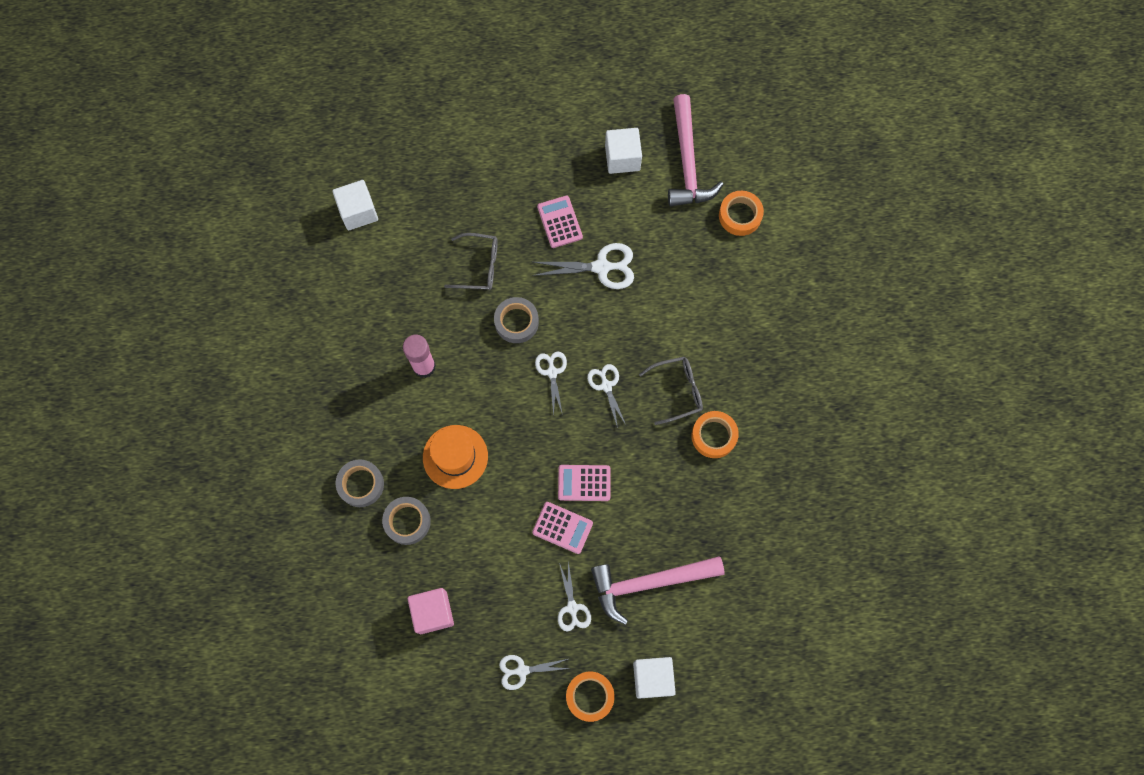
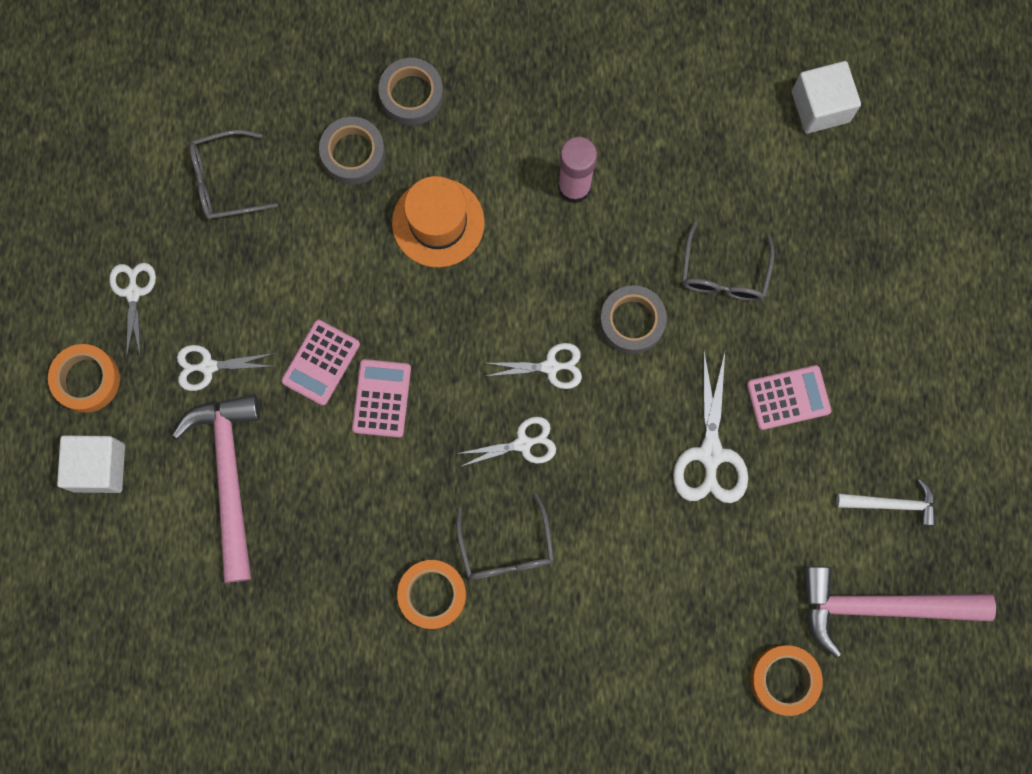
camera: 95 degrees right, 5 degrees up
pink cube [408,588,454,634] -> grey glasses [190,130,278,220]
white cube [605,128,642,174] -> white hammer [836,479,936,526]

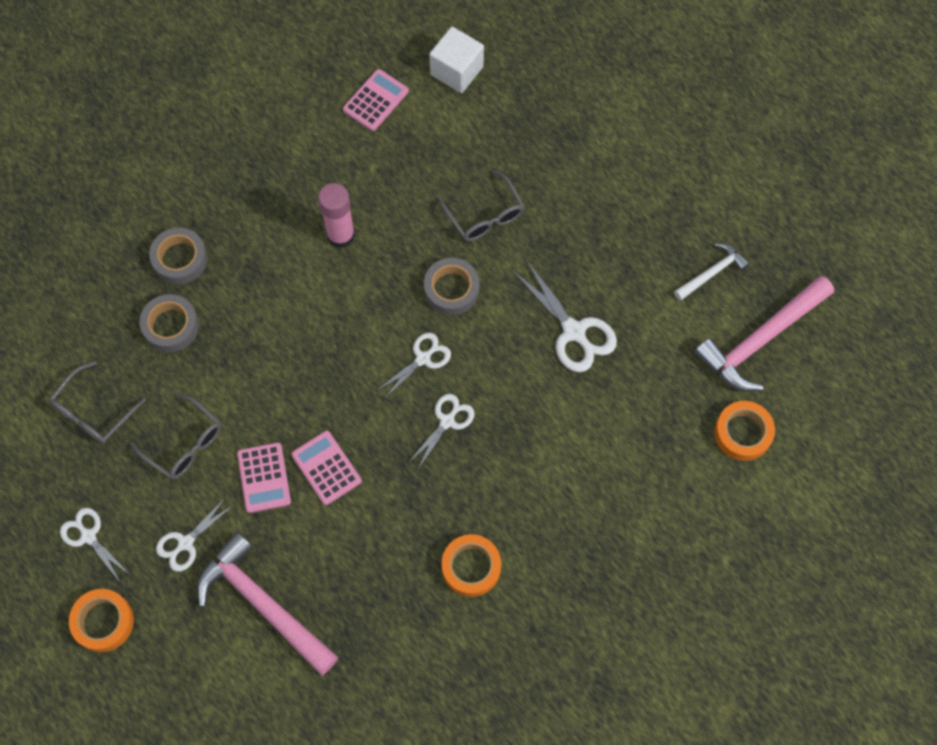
camera: 40 degrees left, 10 degrees down
white cube [57,435,125,493] -> none
orange hat [392,176,485,267] -> none
grey glasses [456,493,554,580] -> grey glasses moved to [130,393,221,479]
pink calculator [747,365,831,430] -> pink calculator moved to [343,69,409,131]

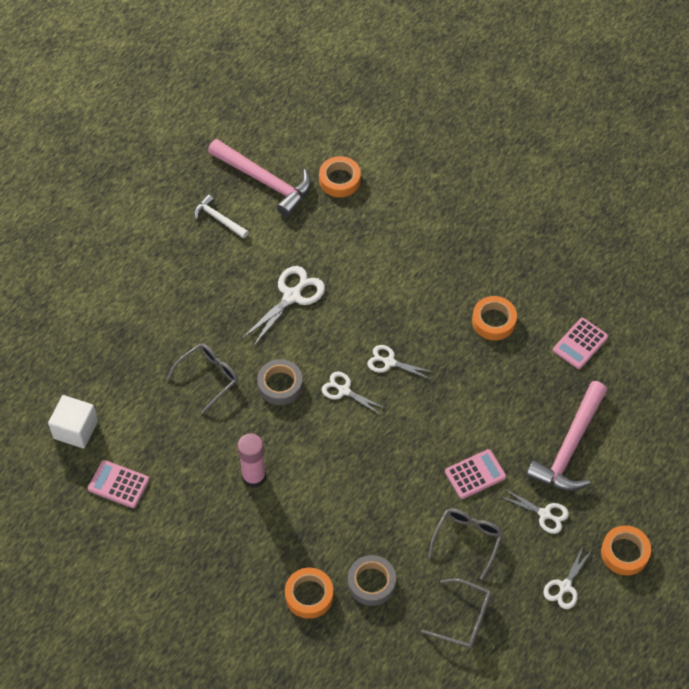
camera: 105 degrees left, 10 degrees down
grey tape [149,228,207,285] -> orange tape [285,568,333,619]
pink calculator [291,430,362,505] -> pink calculator moved to [553,318,608,369]

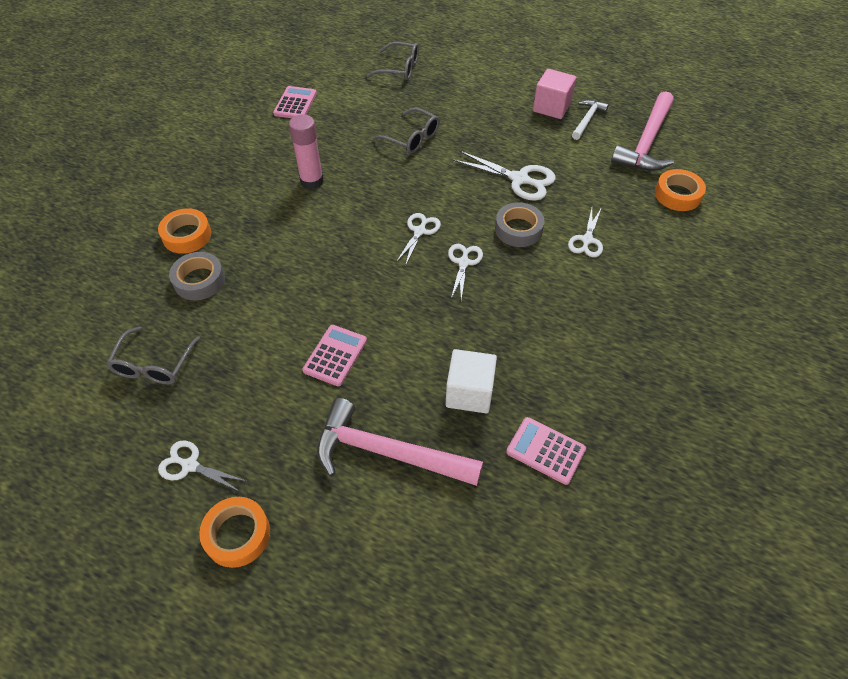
camera: 80 degrees right, 5 degrees down
white cube [48,395,98,448] -> white cube moved to [445,349,497,413]
grey tape [257,359,303,405] -> grey tape moved to [495,202,544,247]
grey glasses [428,509,503,580] -> grey glasses moved to [367,42,419,80]
pink calculator [445,449,506,499] -> pink calculator turned 120 degrees counterclockwise [302,325,367,386]
orange tape [472,296,517,340] -> none
white scissors [500,488,569,534] -> white scissors moved to [568,207,603,257]
none -> pink cube [533,69,576,119]

